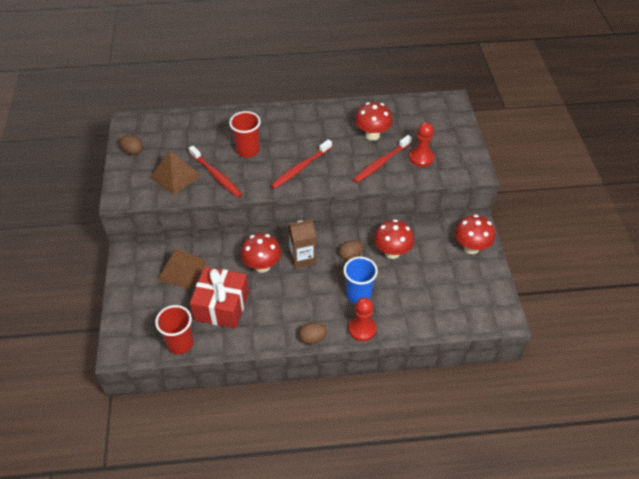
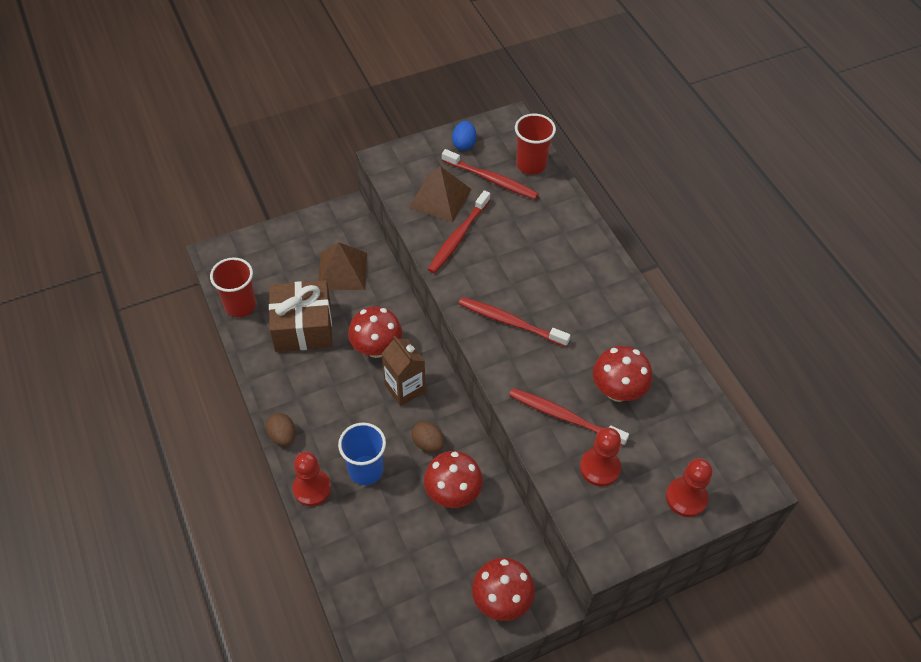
camera: 70 degrees right, 5 degrees up
brown egg [119,135,143,155] -> blue egg [452,121,476,151]
red gift [190,267,249,329] -> brown gift [269,280,332,352]
red cup [229,111,261,158] -> red cup moved to [515,114,556,174]
none -> red toothbrush [442,149,539,199]
none -> red pawn [666,458,713,517]

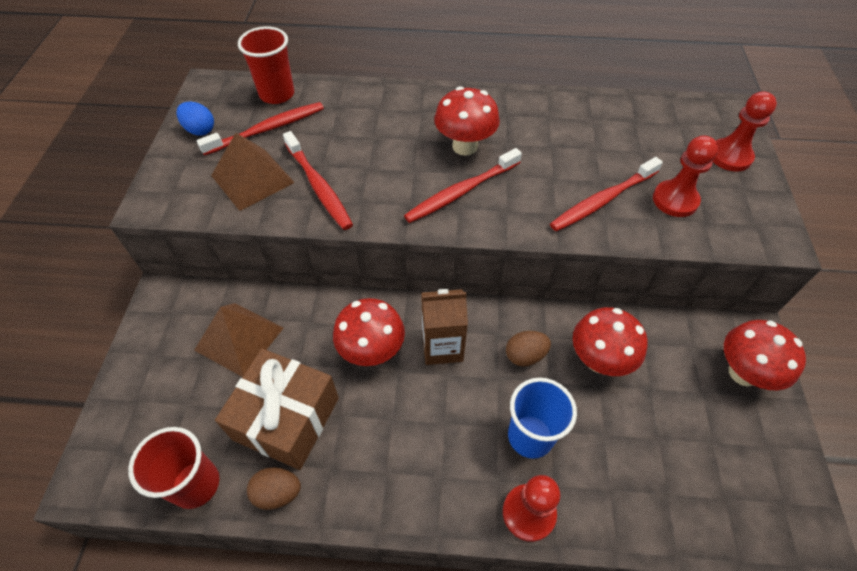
camera: 60 degrees left, 0 degrees up
brown egg [266,413,296,446] -> brown egg moved to [247,467,301,510]
red mushroom [593,346,652,402] -> red mushroom moved to [434,86,500,156]

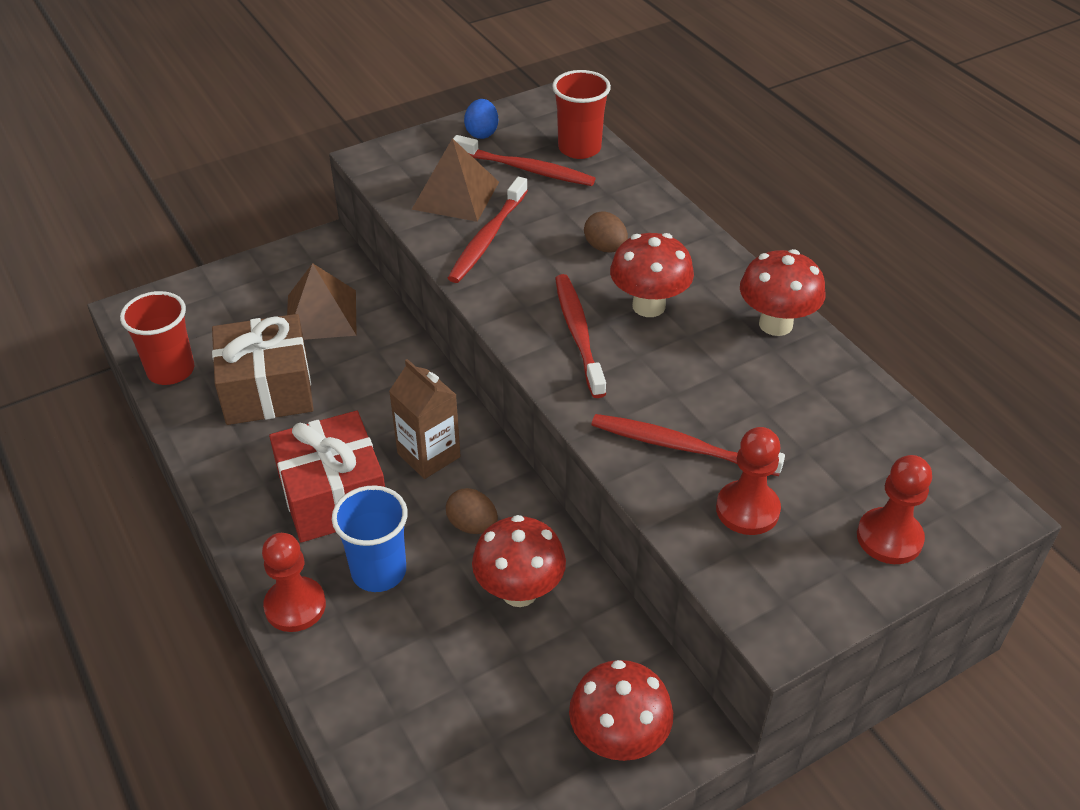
camera: 55 degrees right, 10 degrees down
brown egg [247,467,301,510] -> brown egg moved to [584,212,628,252]
red mushroom [333,298,405,366] -> red mushroom moved to [740,249,825,336]
red toothbrush [404,148,522,223] -> red toothbrush turned 60 degrees clockwise [555,274,606,398]
none -> red gift [269,411,385,542]

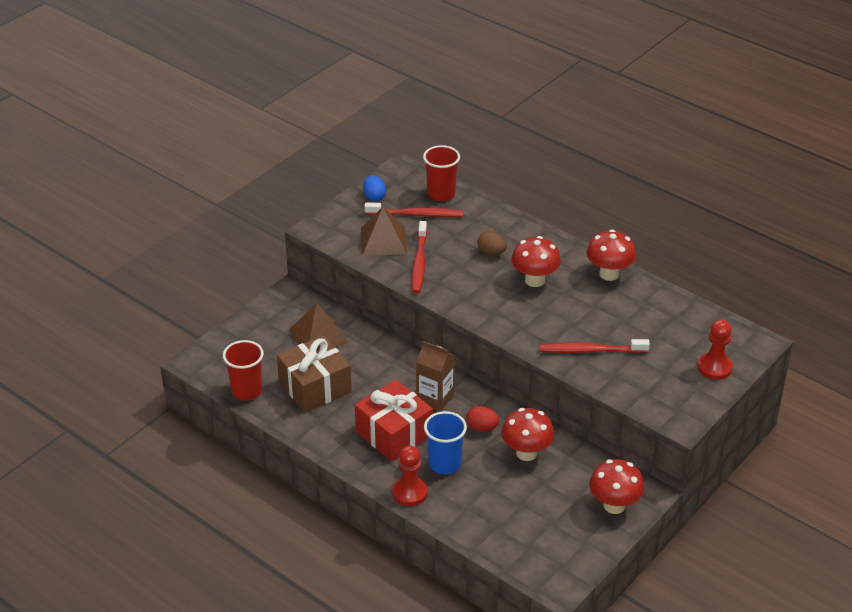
camera: 20 degrees left, 5 degrees down
brown egg [446,488,498,534] -> red egg [466,406,500,431]
red toothbrush [555,274,606,398] -> none
red pawn [716,427,781,535] -> none

